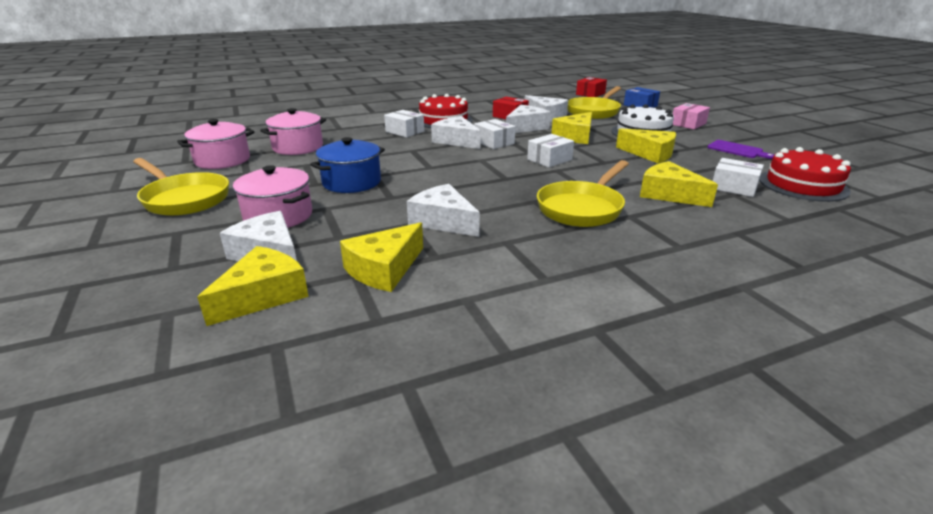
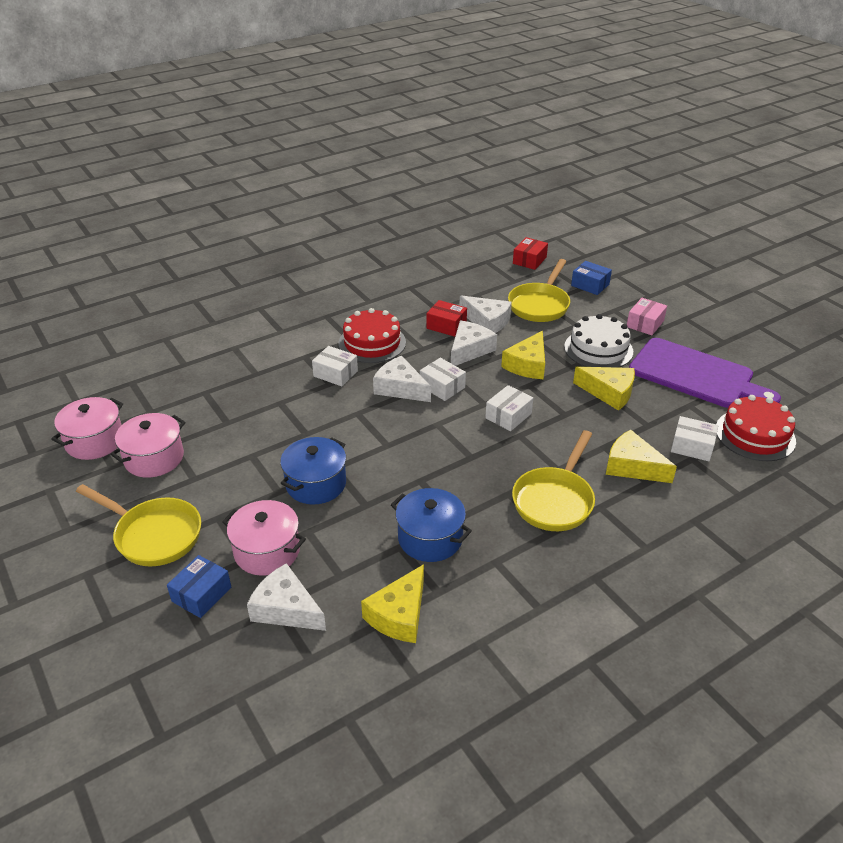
camera: 10 degrees left, 10 degrees up
yellow cheese [197,246,309,326] -> none
pink pot [260,108,326,155] -> pink pot moved to [51,397,123,460]
white cheese [407,184,480,237] -> blue pot [391,488,472,562]
purple cutting board [707,140,774,159] -> purple cutting board [629,338,781,408], size x2.27
none -> blue box [167,555,231,618]

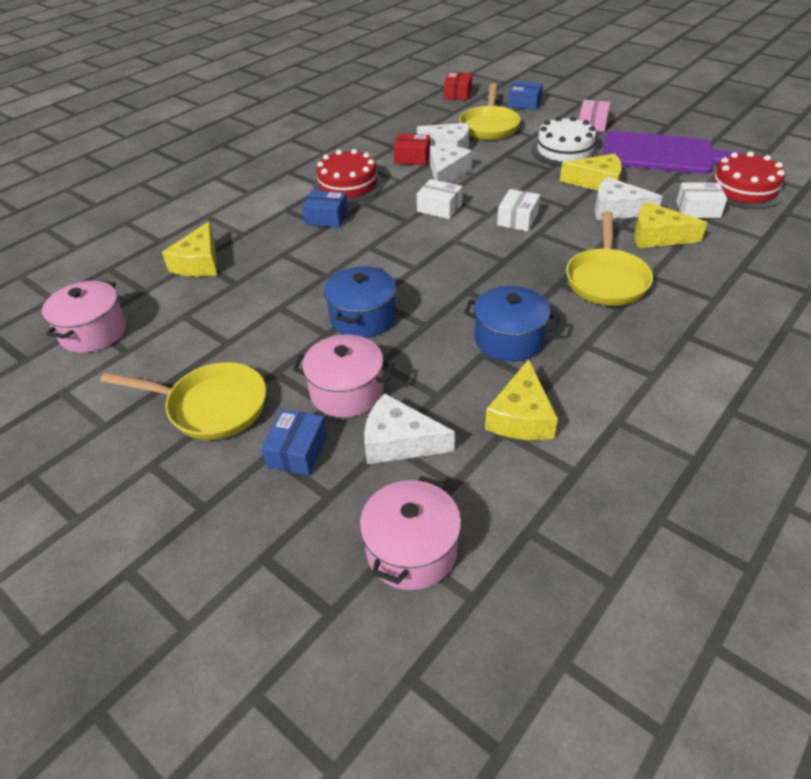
camera: 15 degrees left, 5 degrees up
pink pot [110,413,186,478] -> pink pot moved to [360,476,461,590]
white box [312,346,358,387] -> blue box [302,190,348,228]
white cheese [373,356,431,402] -> white cheese moved to [595,177,663,220]
yellow cheese [501,331,545,379] -> yellow cheese moved to [162,221,217,277]

